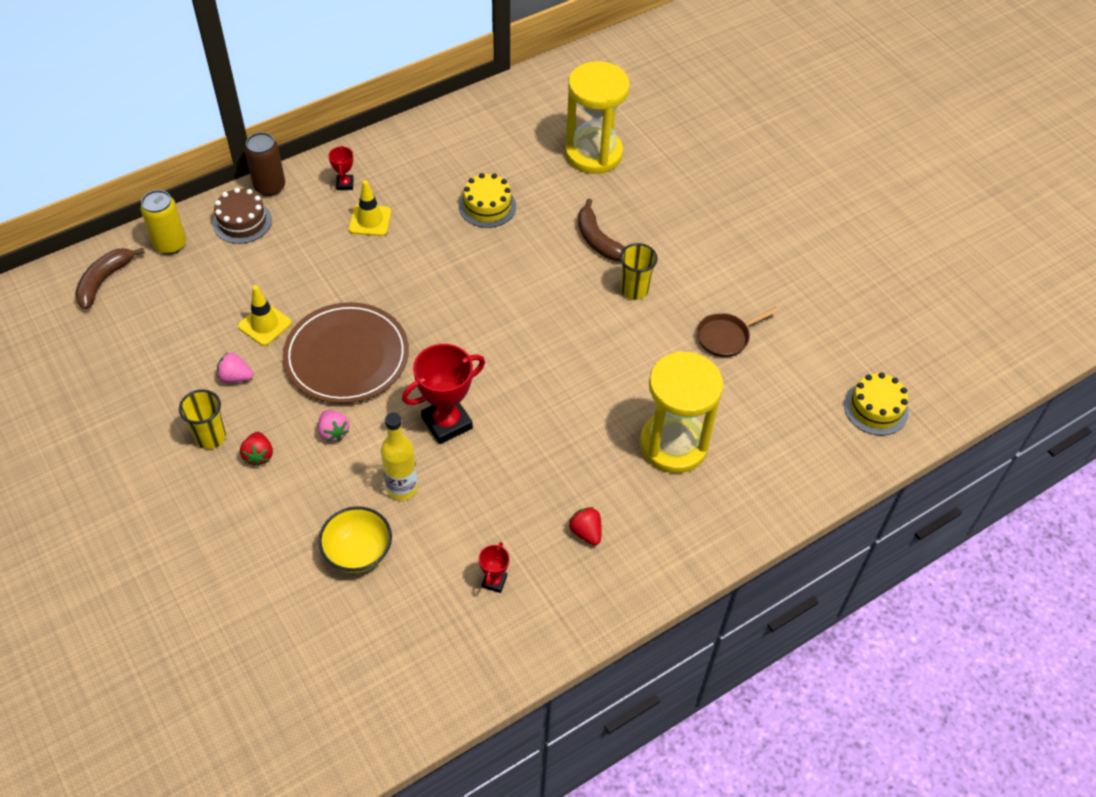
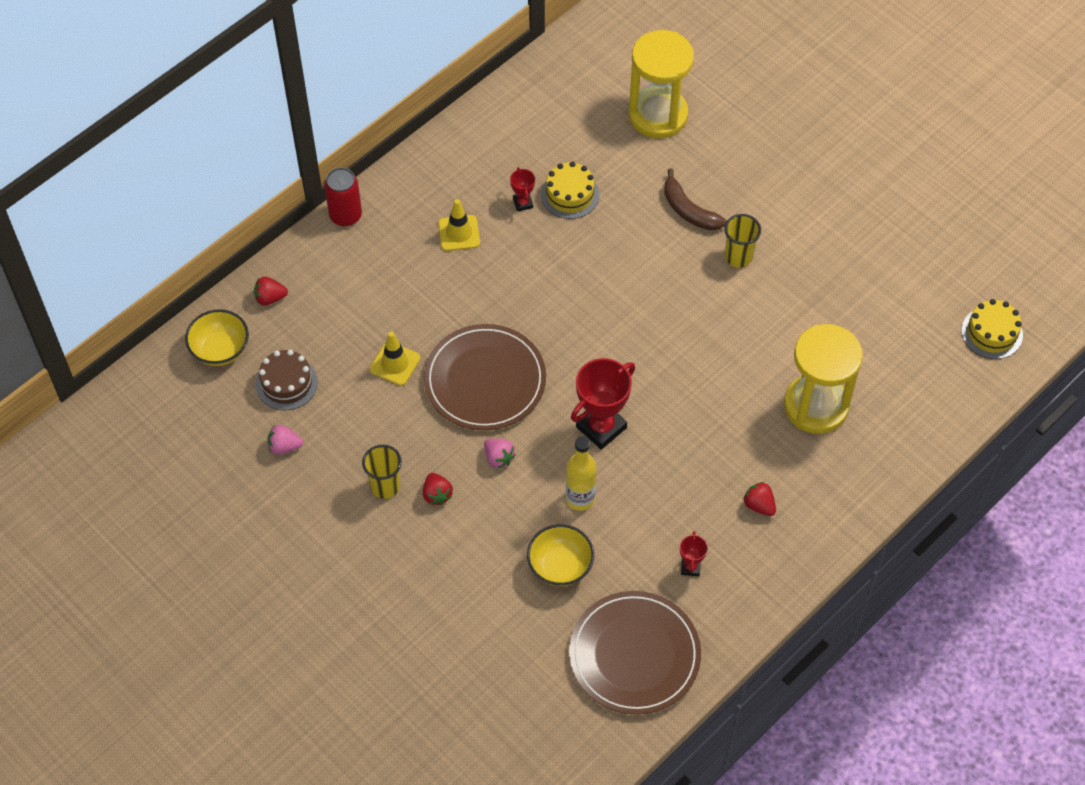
camera: 10 degrees left, 5 degrees up
brown banana [75,248,145,310] -> yellow bowl [185,309,249,366]
yellow can [140,190,186,254] -> red strawberry [254,277,288,306]
brown cake [213,188,272,244] -> brown cake moved to [256,350,318,410]
pink strawberry [217,352,253,383] -> pink strawberry moved to [267,425,303,455]
brown can [245,132,285,196] -> red can [324,167,362,226]
red trophy [328,146,354,190] -> red trophy moved to [510,167,535,212]
brown pan [697,306,779,357] -> none
none -> brown plate [569,591,701,715]

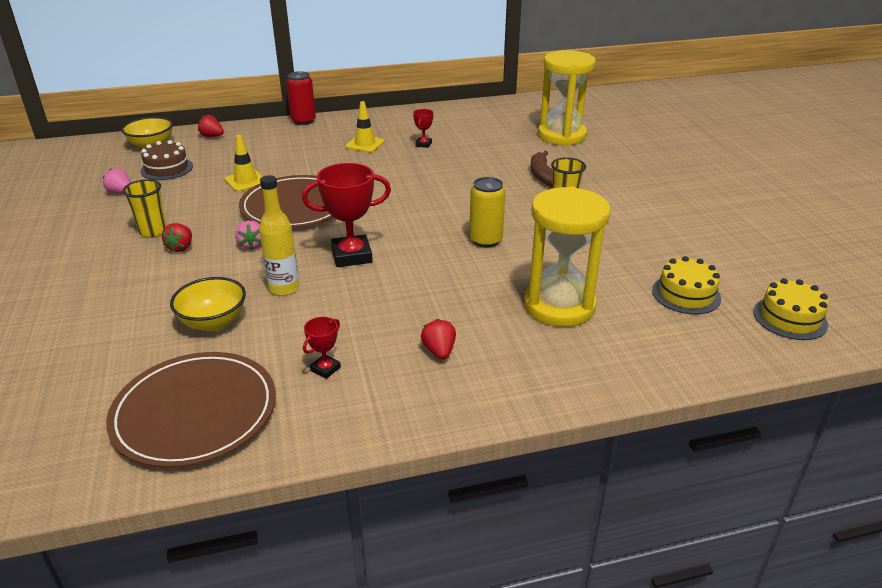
camera: 30 degrees right, 25 degrees down
yellow cake [541,161,599,219] -> yellow cake moved to [652,256,721,315]
none -> yellow can [469,177,505,248]

